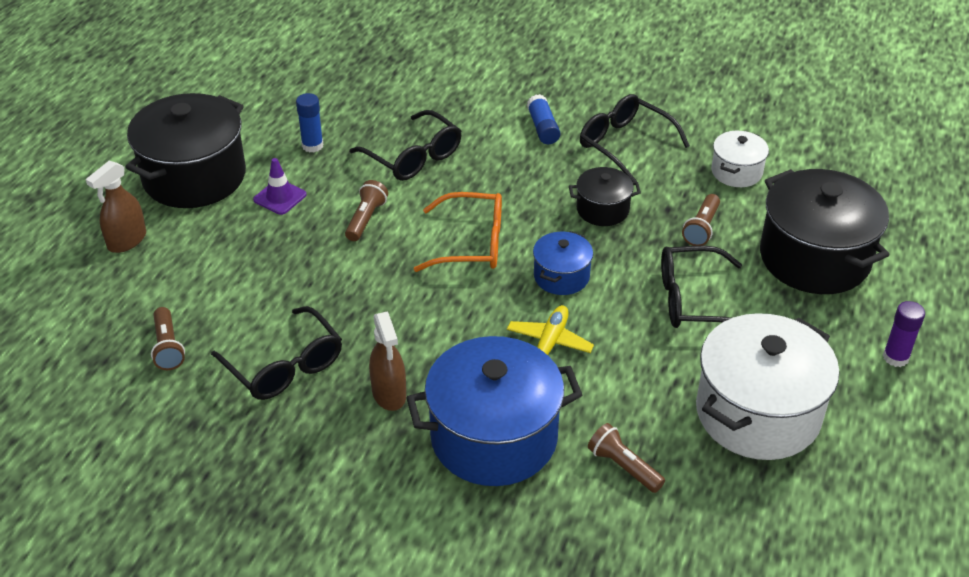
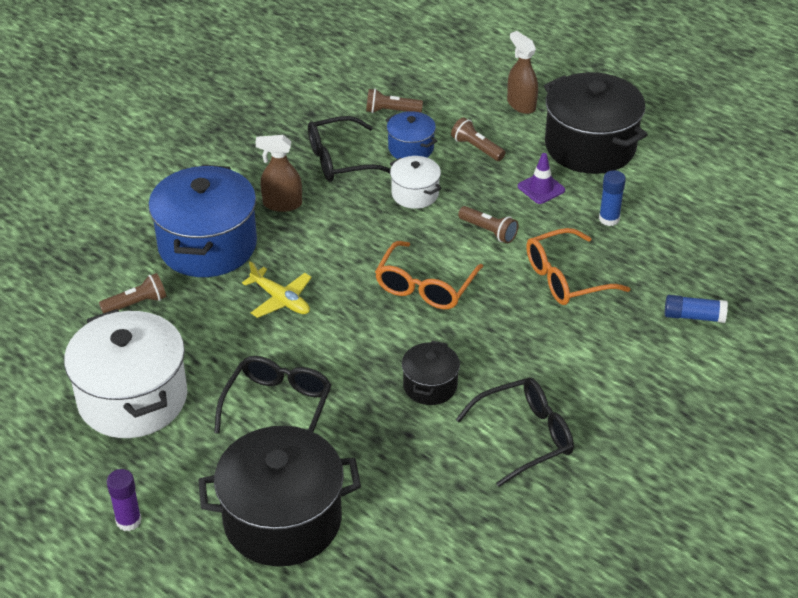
camera: 110 degrees right, 0 degrees up
black glasses [350,110,461,181] -> orange glasses [526,228,630,305]
blue glue stick [527,94,560,144] -> blue glue stick moved to [665,295,728,323]
blue pot [533,231,593,295] -> blue pot moved to [386,111,437,159]
brown flashlight [682,194,720,246] -> brown flashlight moved to [451,117,505,161]
white pot [711,131,769,187] -> white pot moved to [390,156,442,209]

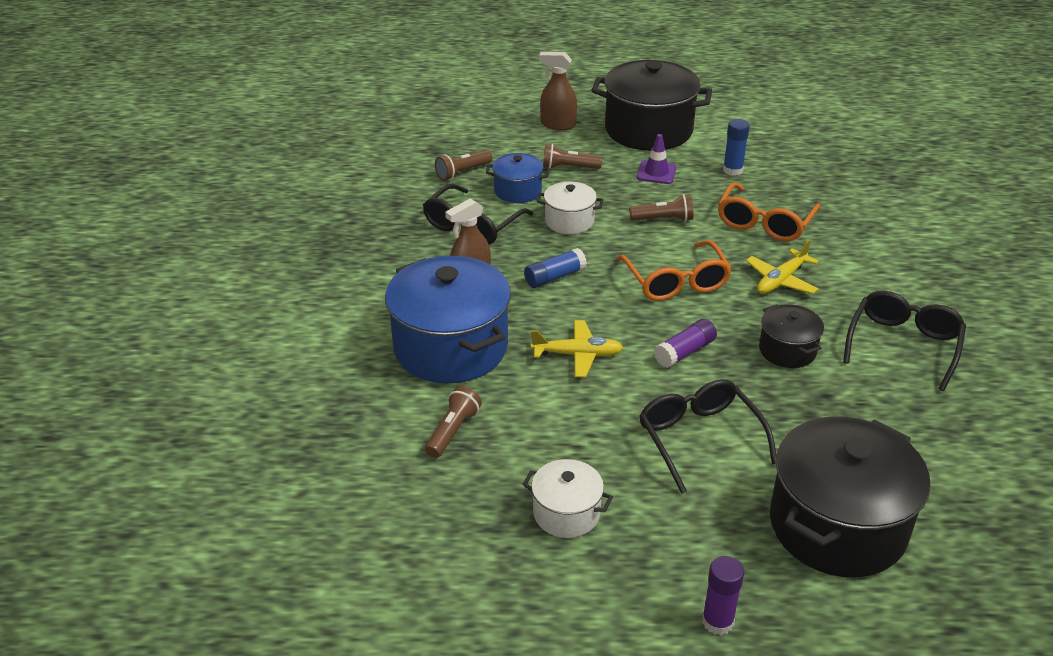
camera: 40 degrees left, 5 degrees down
white pot [64,309,187,438] -> white pot [522,459,613,538], size x0.50
blue glue stick [665,295,728,323] -> blue glue stick moved to [524,248,587,288]
none -> purple glue stick [654,319,717,368]
none -> yellow plane [746,240,819,294]

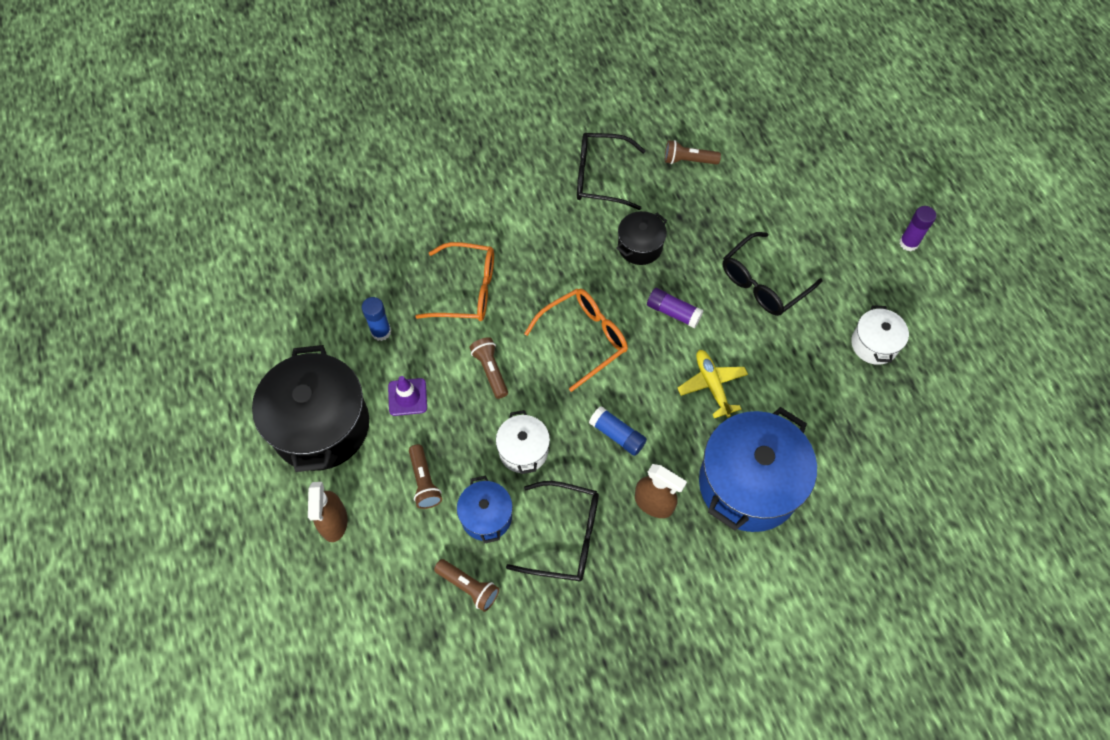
camera: 110 degrees left, 25 degrees up
brown flashlight [425,386,482,458] -> brown flashlight moved to [665,140,721,165]
yellow plane [746,240,819,294] -> none
black pot [770,416,930,577] -> none

